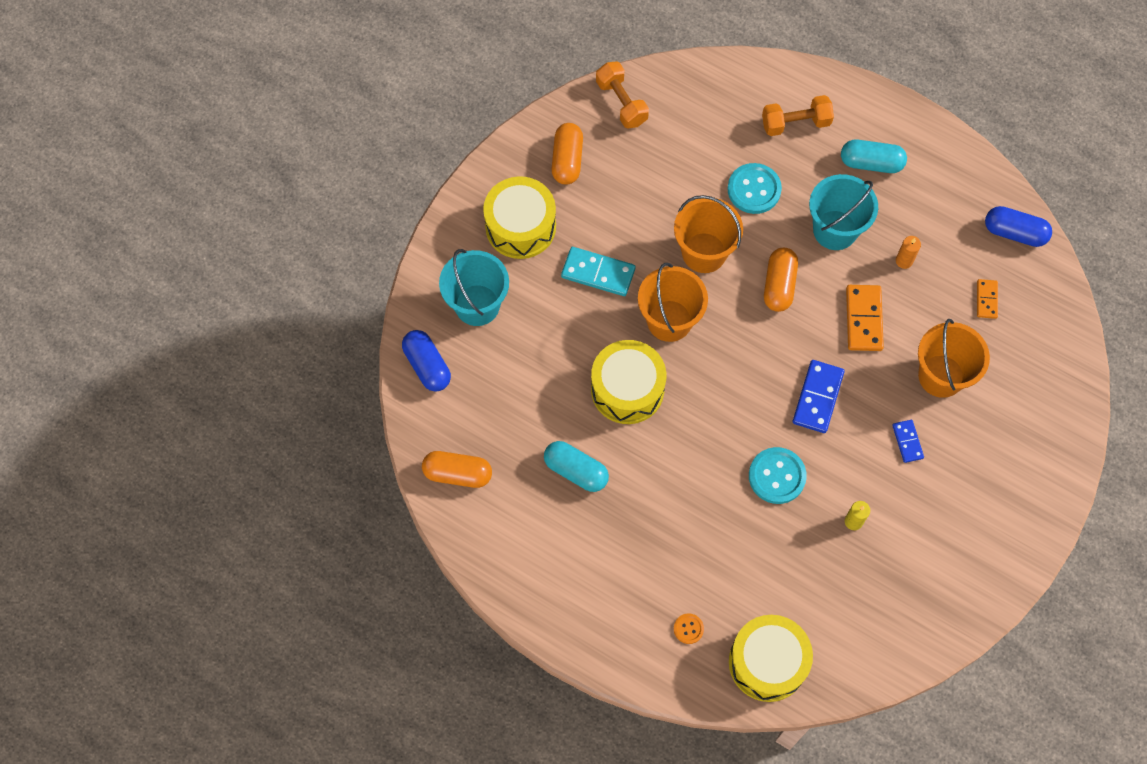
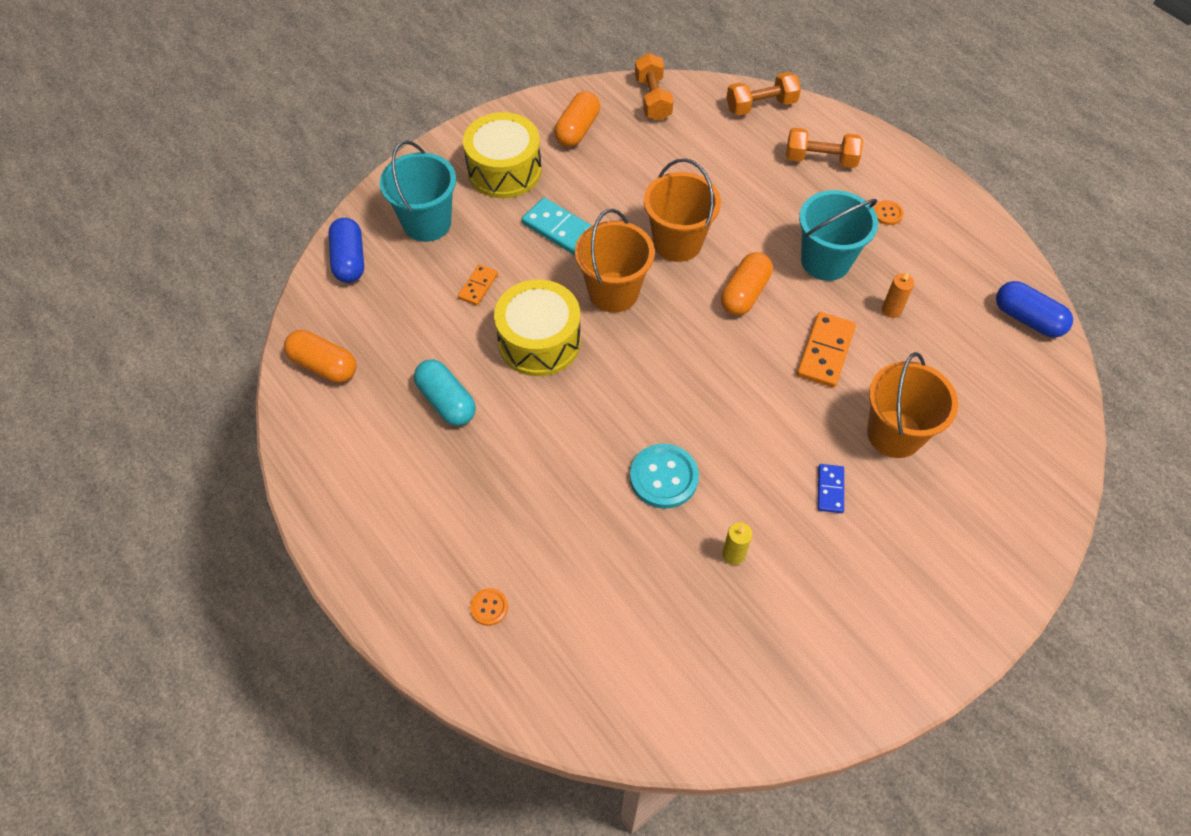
camera: 20 degrees right, 10 degrees down
turquoise button [727,163,782,214] -> none
yellow drum [729,615,813,702] -> none
blue domino [793,360,845,433] -> none
turquoise capsule [841,140,907,173] -> orange button [874,200,904,225]
orange domino [977,279,998,319] -> orange domino moved to [458,264,498,306]
none -> orange dumbbell [727,72,801,116]

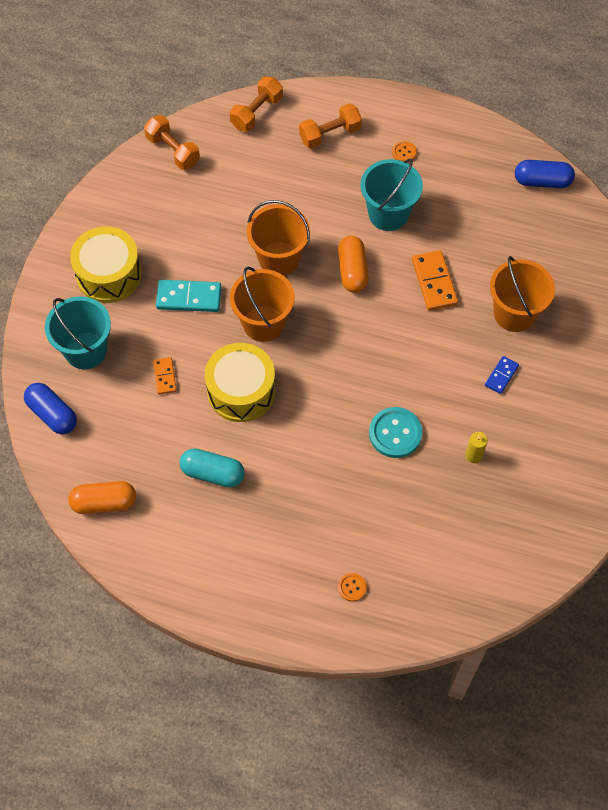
camera: 35 degrees left, 5 degrees up
orange capsule [554,91,600,147] -> none
blue domino [818,464,844,513] -> blue domino turned 60 degrees clockwise [485,356,519,394]
orange candle [882,272,914,318] -> none

